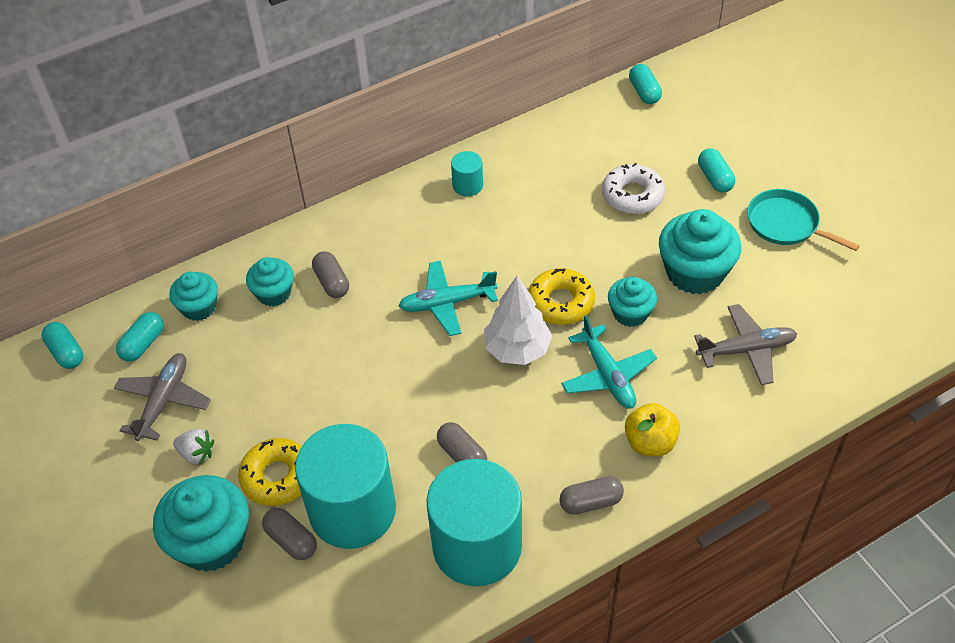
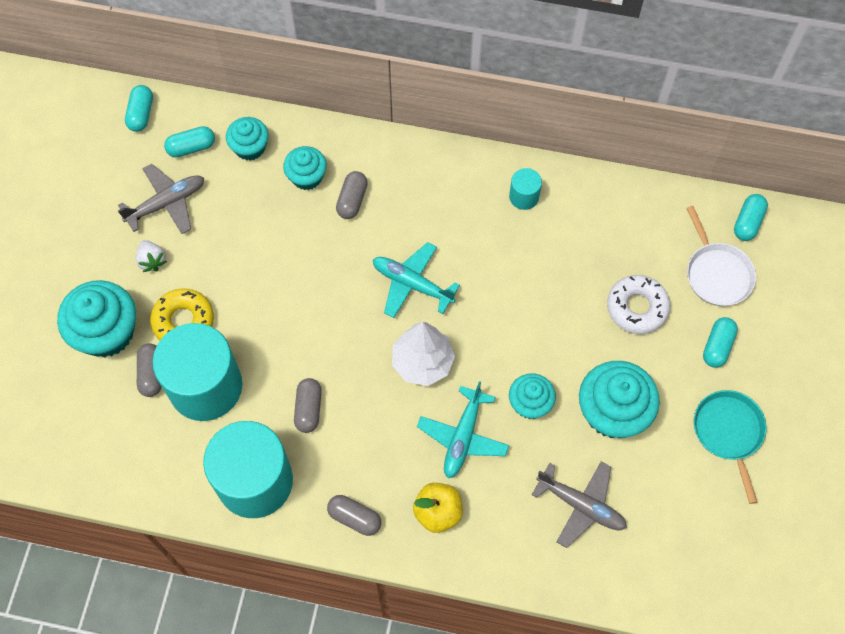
camera: 40 degrees right, 15 degrees up
yellow donut [528,268,595,325] -> none
none -> white pan [686,206,756,306]

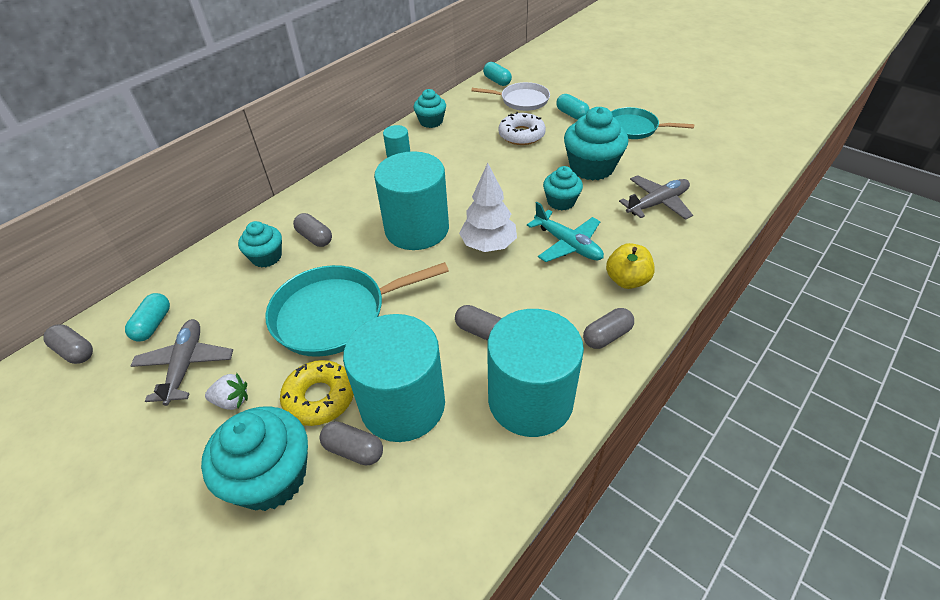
camera: 60 degrees left, 20 degrees down
turquoise capsule [125,85,153,132] -> grey capsule [43,324,93,364]
turquoise cupcake [226,117,269,161] -> turquoise cupcake moved to [413,89,446,128]
turquoise plane [373,242,460,318] -> turquoise cylinder [374,151,449,250]
none -> turquoise pan [265,262,449,357]

